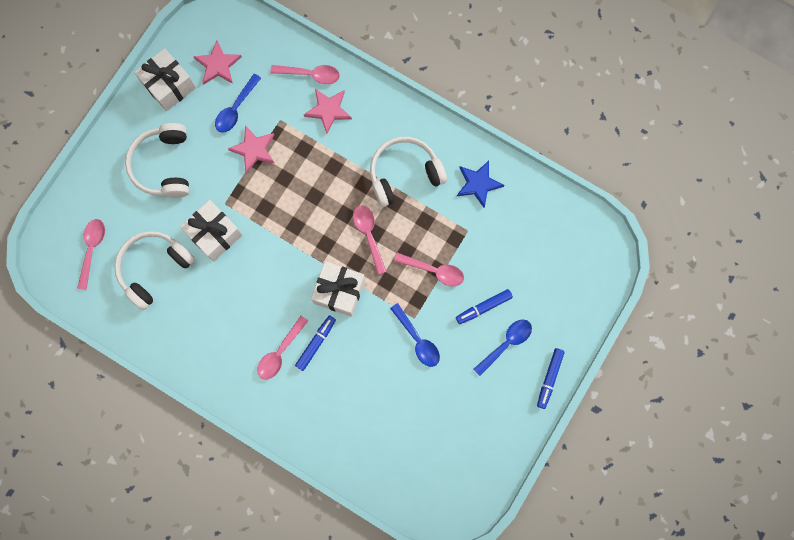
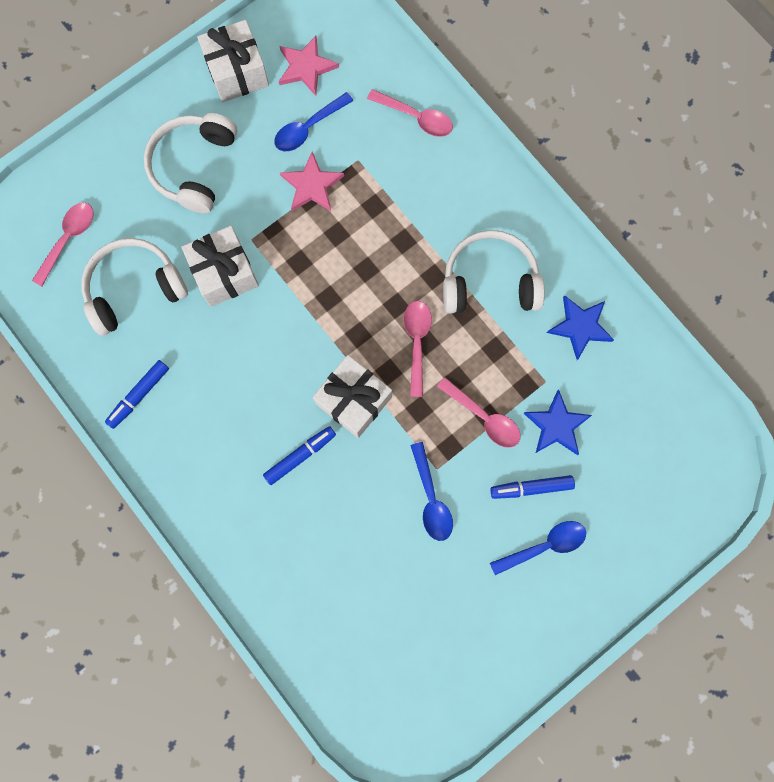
camera: 20 degrees right, 0 degrees up
pink spoon [257,316,308,379] -> none
pink star [304,89,352,134] -> none
blue marker [537,348,565,409] -> blue marker moved to [105,360,169,429]
none -> blue star [523,390,592,455]

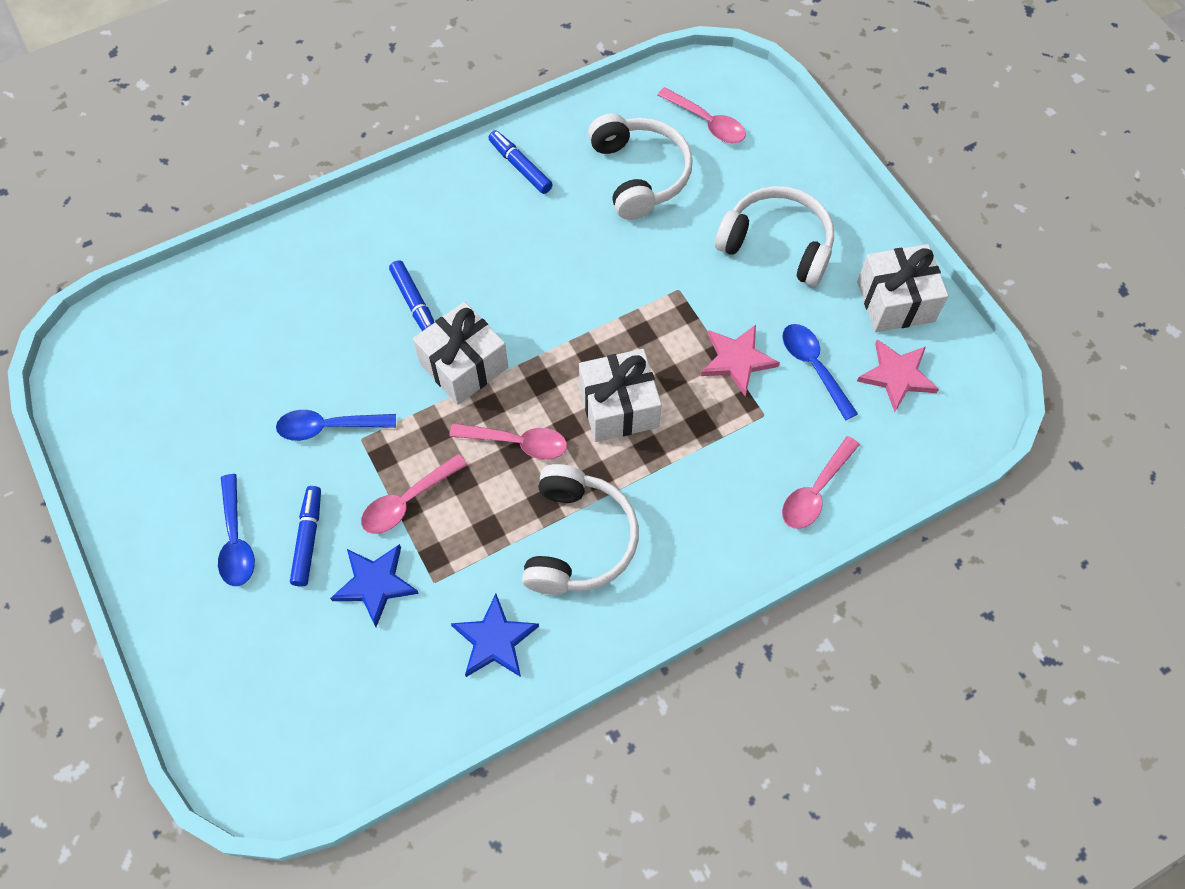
camera: 100 degrees right, 15 degrees down
white gift [181,226,259,307] -> white gift moved to [579,349,662,442]

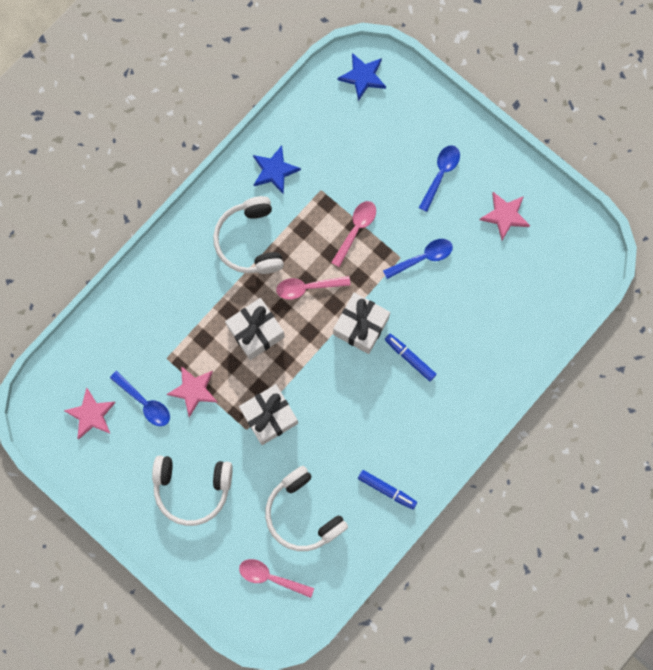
camera: 160 degrees right, 15 degrees up
blue spoon [218,474,255,586] -> blue spoon turned 60 degrees clockwise [419,145,460,212]
blue marker [290,486,321,587] -> none
blue star [330,544,419,627] -> blue star moved to [338,53,386,101]
pink spoon [782,436,860,529] -> none
white gift [857,244,948,332] -> white gift moved to [239,384,298,445]
none -> pink star [479,192,530,240]

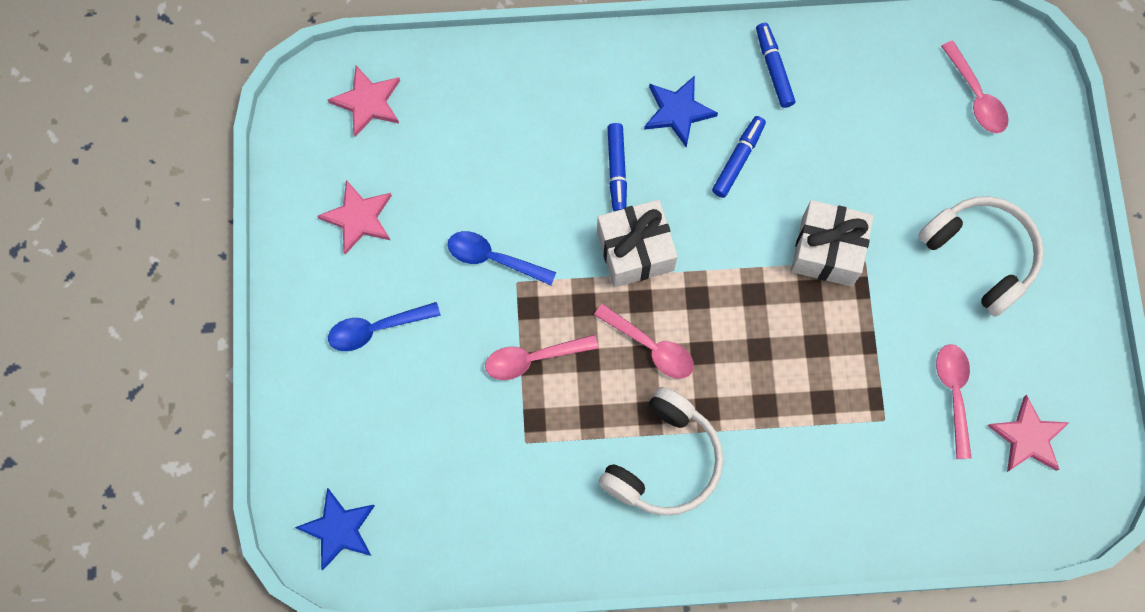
camera: 135 degrees left, 5 degrees down
blue spoon [110,371,170,426] -> pink spoon [936,344,972,459]
pink star [166,366,217,417] -> pink star moved to [327,66,400,137]
white gift [225,298,285,360] -> none
blue star [253,146,301,195] -> blue star moved to [644,76,718,147]
white headphones [265,466,348,551] -> none
none -> blue marker [712,116,766,198]

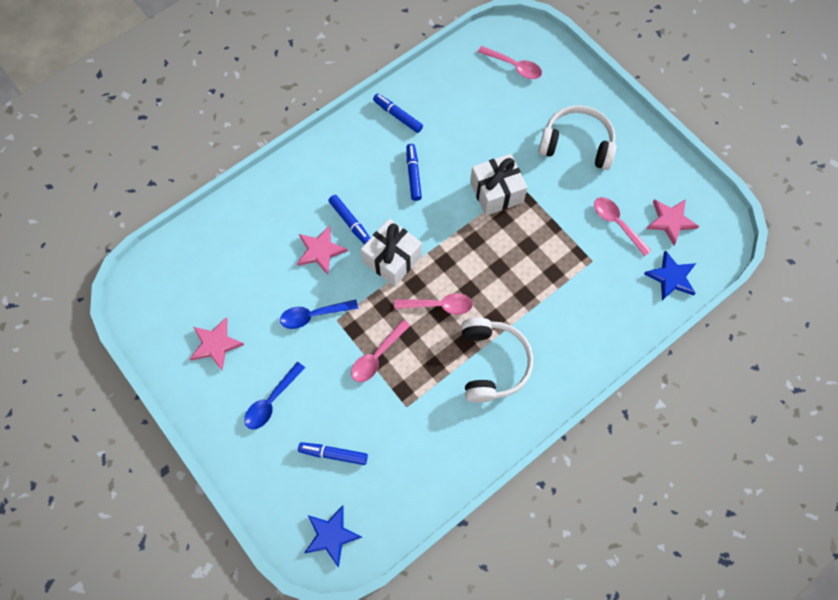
camera: 35 degrees left, 5 degrees down
pink star [327,66,400,137] -> pink star moved to [297,225,348,275]
blue star [644,76,718,147] -> blue star moved to [644,250,696,301]
none -> blue marker [298,442,368,465]

